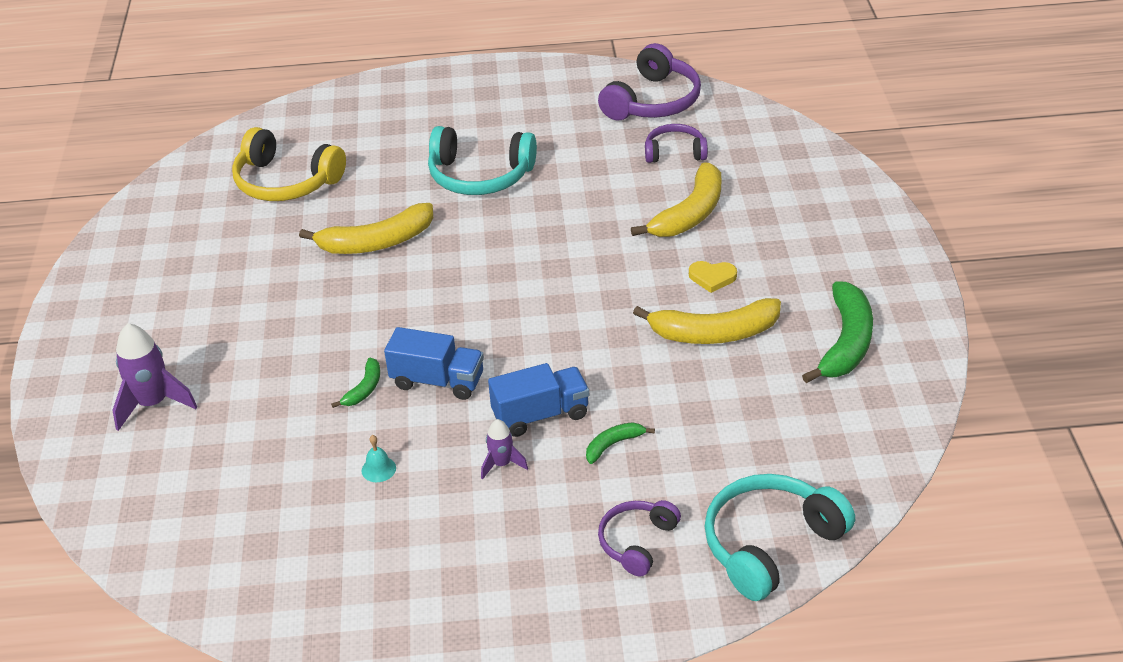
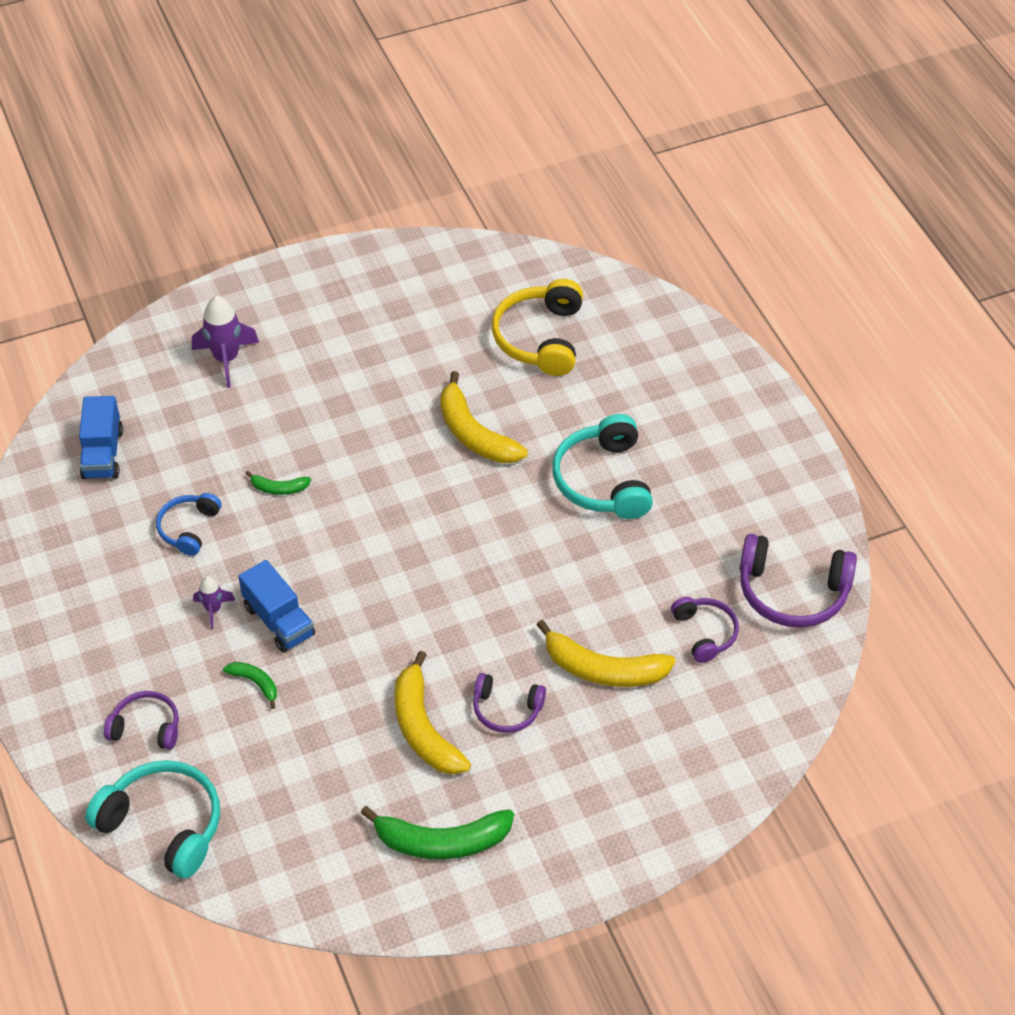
camera: 70 degrees right, 10 degrees up
turquoise bell [361,435,396,482] -> blue headphones [156,493,222,556]
blue truck [384,327,484,400] -> blue truck moved to [79,396,123,479]
yellow heart [689,261,737,293] -> purple headphones [473,673,546,733]

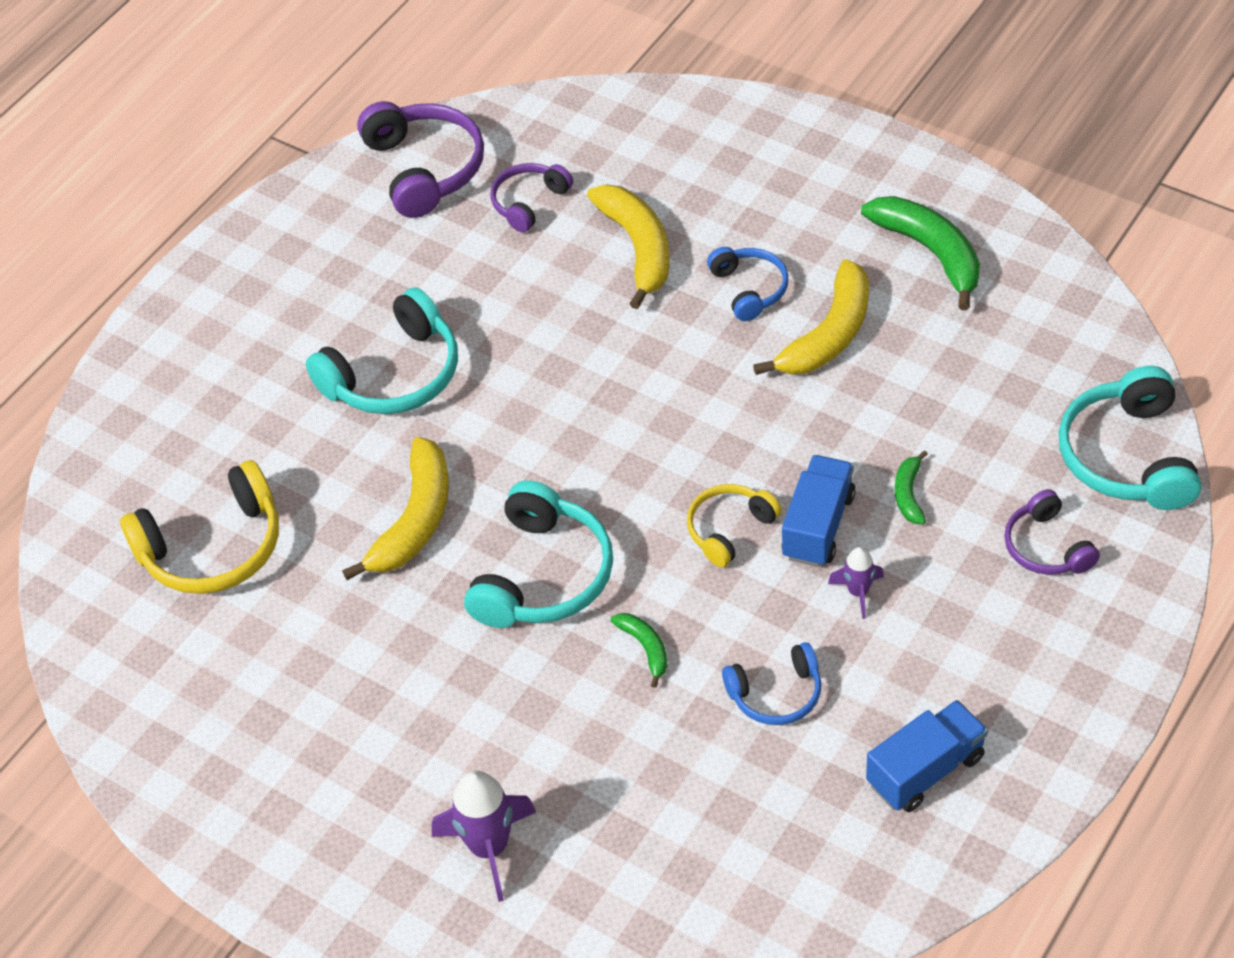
camera: 120 degrees left, 0 degrees up
blue truck [79,396,123,479] -> blue truck moved to [866,700,988,812]
purple headphones [473,673,546,733] -> blue headphones [707,247,788,321]
none -> turquoise headphones [464,480,613,628]
none -> yellow headphones [687,484,782,567]

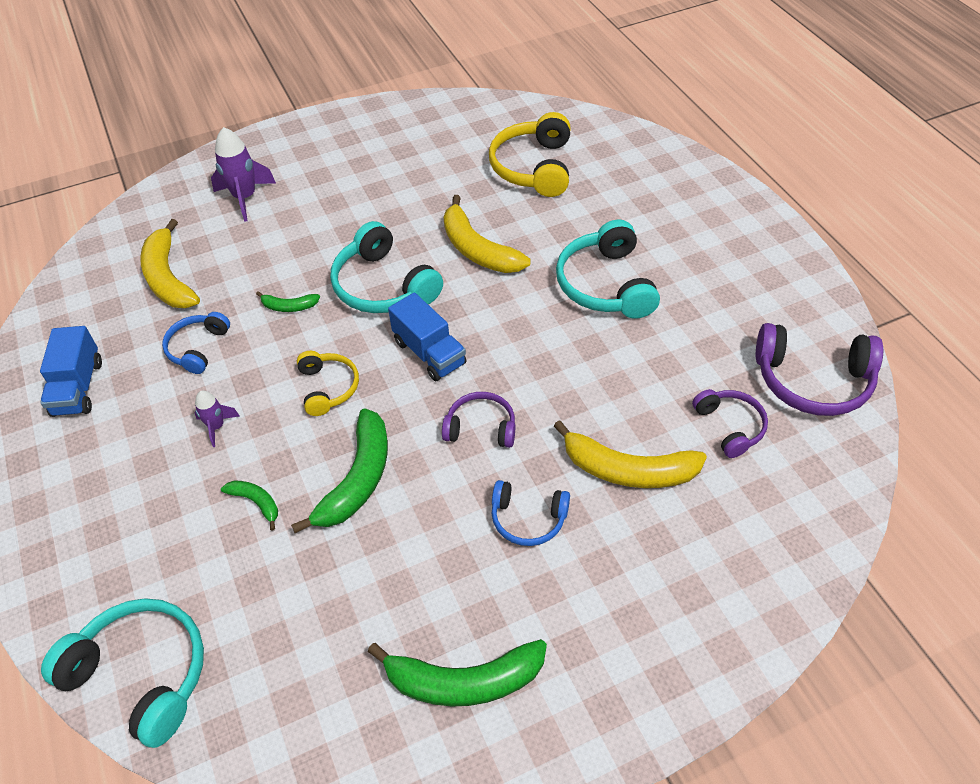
camera: 120 degrees right, 0 degrees up
yellow banana [753,259,869,375] -> yellow banana moved to [140,219,200,308]
blue truck [782,455,856,567] -> blue truck moved to [388,293,466,381]
purple headphones [1004,489,1100,575] -> purple headphones moved to [442,392,515,448]
none -> green banana [291,408,388,533]

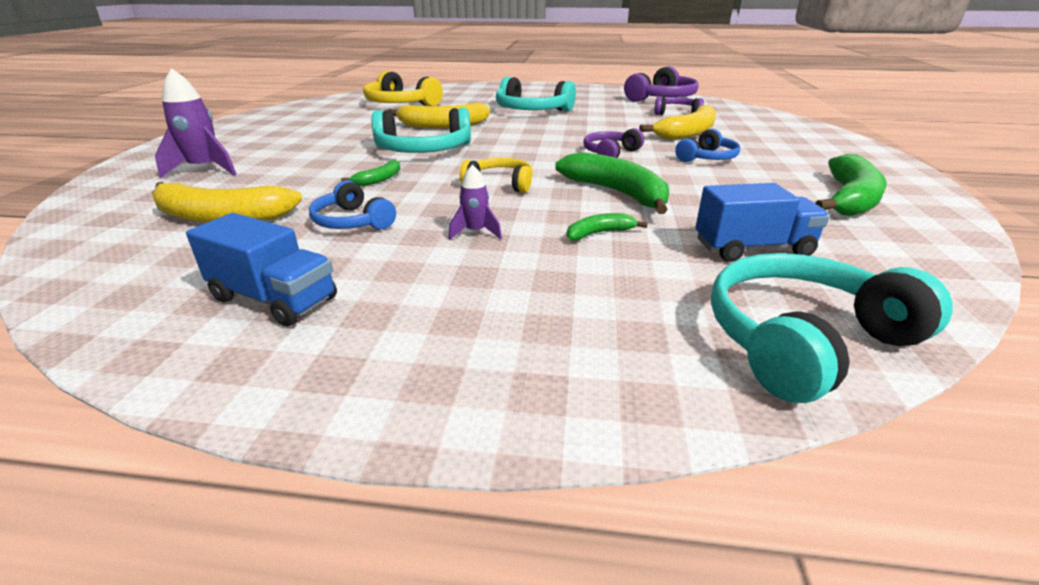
camera: 60 degrees left, 20 degrees down
blue truck [388,293,466,381] -> blue truck moved to [695,183,830,262]

